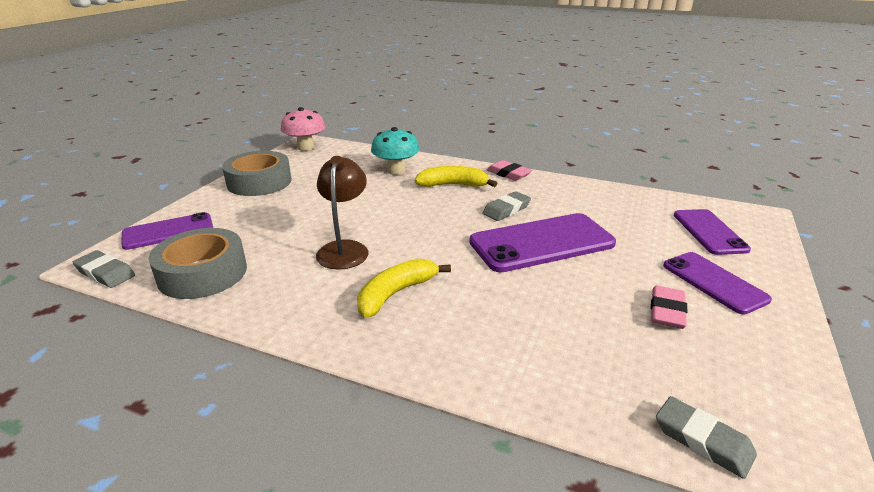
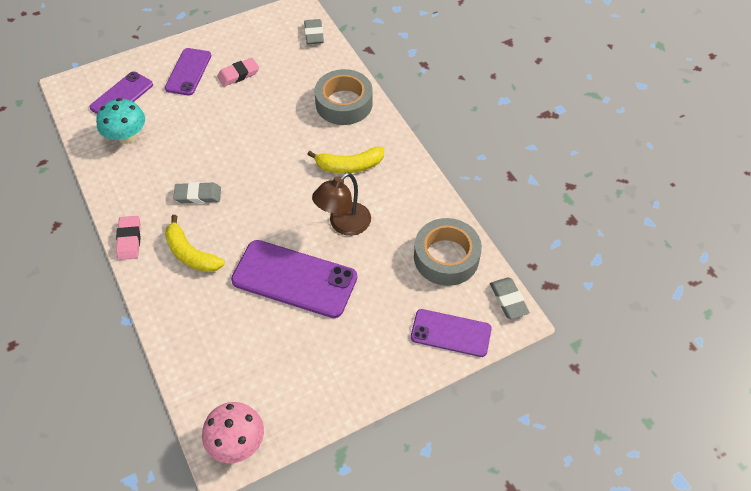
camera: 140 degrees left, 25 degrees up
grey tape [222,151,292,196] -> grey tape moved to [314,69,373,125]
turquoise mushroom [371,127,420,175] -> turquoise mushroom moved to [96,98,145,144]
purple phone [469,213,616,272] -> purple phone moved to [231,240,357,318]

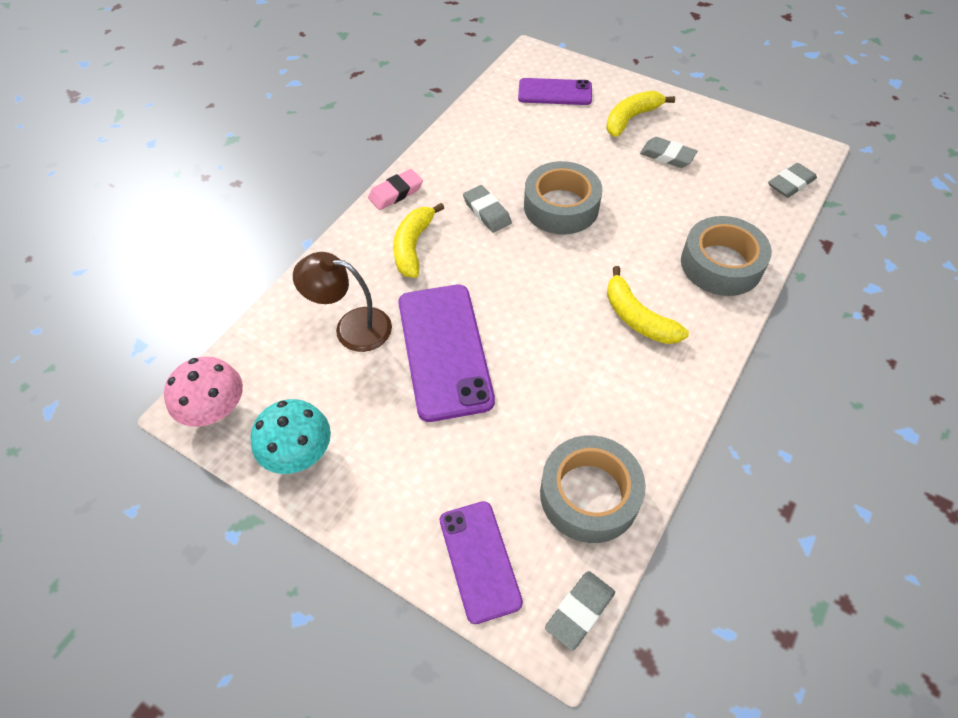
camera: 60 degrees right, 0 degrees up
turquoise mushroom [96,98,145,144] -> turquoise mushroom moved to [251,399,331,474]
purple phone [165,48,211,96] -> yellow banana [606,91,675,137]
pink eraser [217,58,259,86] -> grey eraser [640,137,697,168]
brown lamp [312,172,371,236] -> brown lamp moved to [293,252,392,352]
none -> grey tape [524,161,602,234]

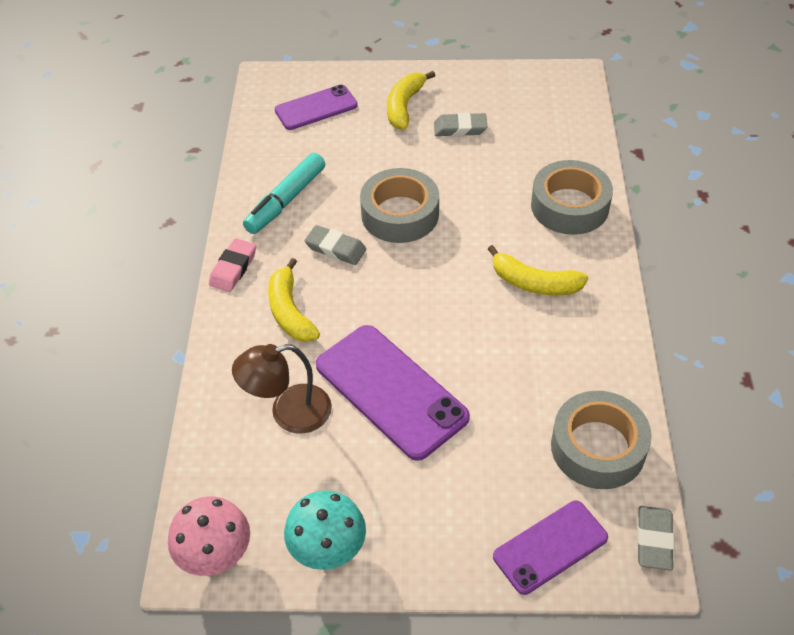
camera: 30 degrees left, 5 degrees down
purple phone [440,501,523,624] -> purple phone turned 75 degrees counterclockwise [493,501,608,595]
grey eraser [768,163,817,198] -> none
none -> turquoise marker [243,153,325,234]

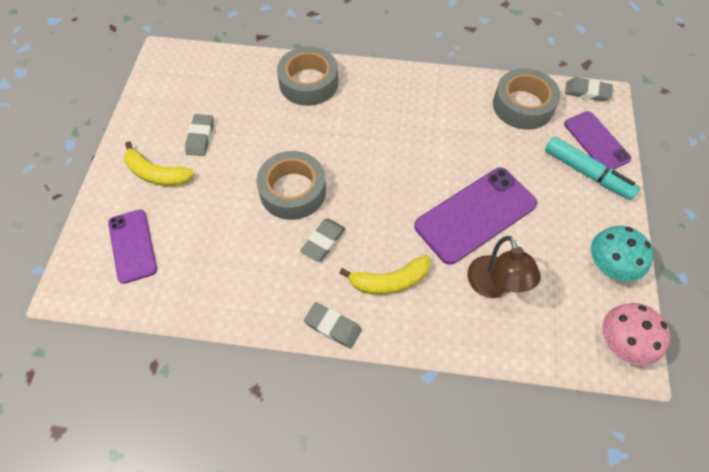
camera: 85 degrees left, 10 degrees up
pink eraser [209,238,256,292] -> grey eraser [304,302,362,349]
turquoise marker [243,153,325,234] -> turquoise marker moved to [545,136,640,200]
yellow banana [488,245,588,295] -> none

